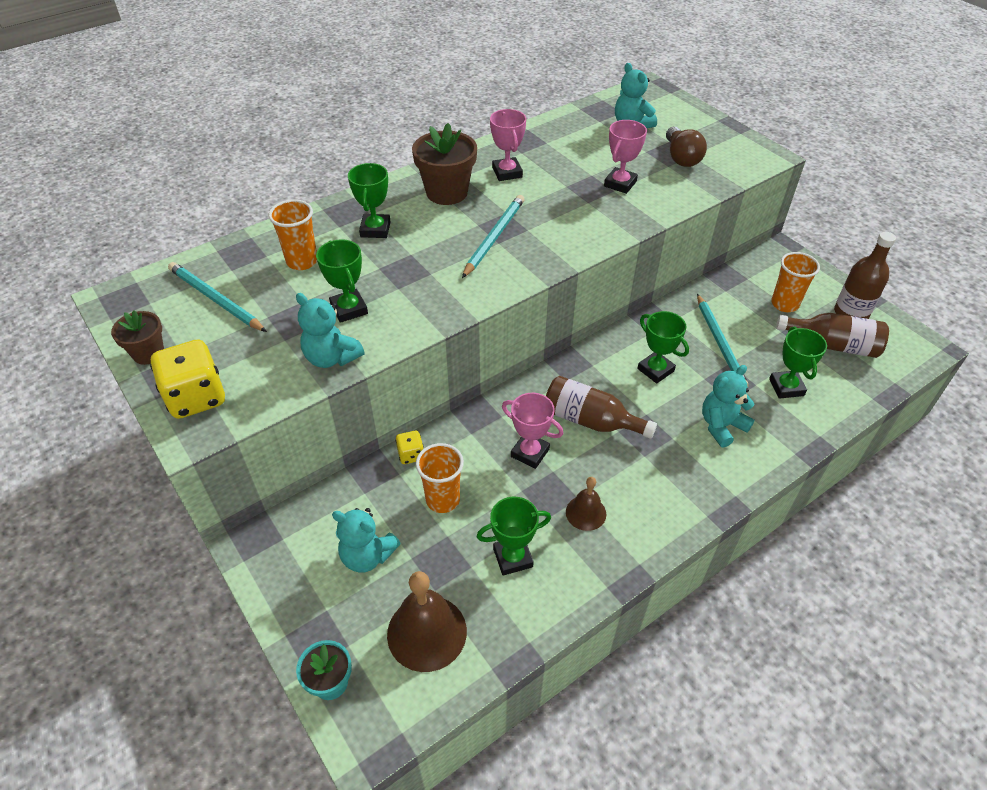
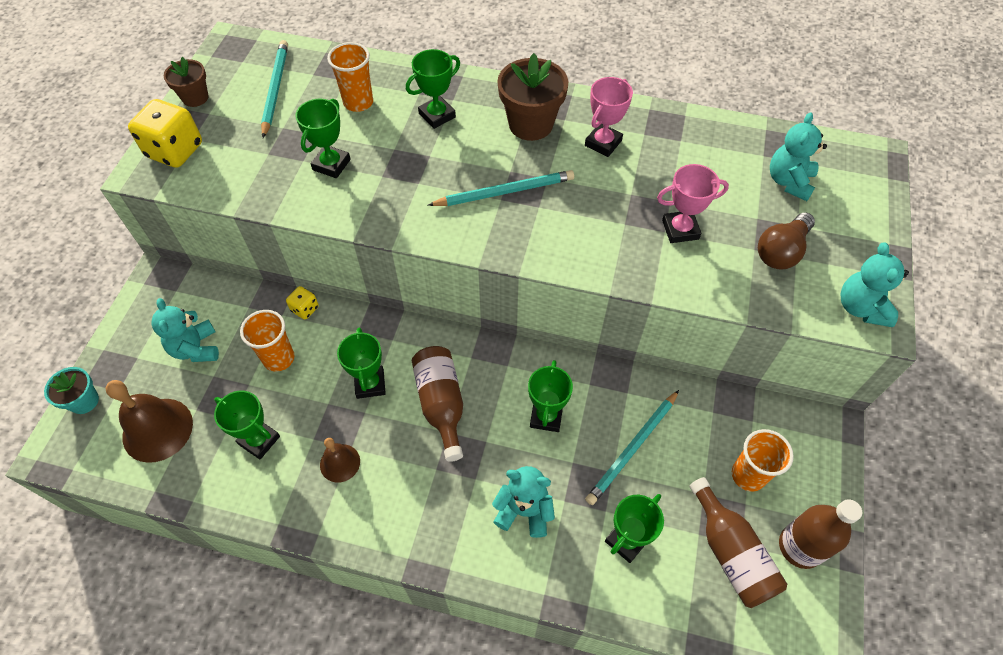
camera: 50 degrees right, 10 degrees up
turquoise teddy bear [296,293,365,368] -> turquoise teddy bear moved to [841,243,909,327]
pink trophy [502,393,563,469] -> green trophy [337,327,386,399]

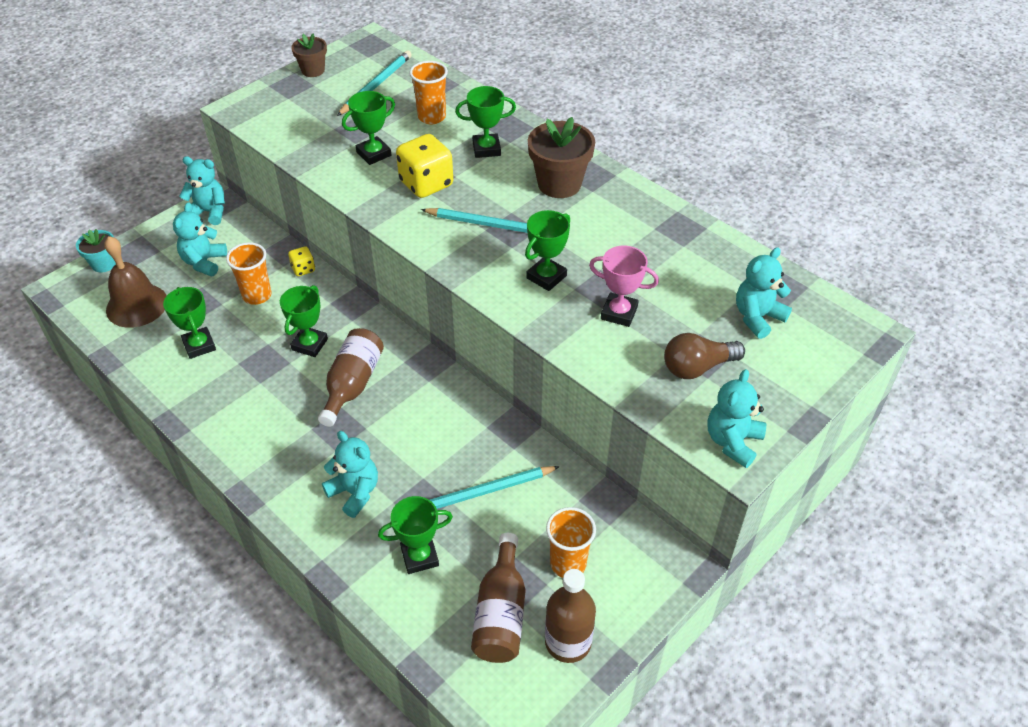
camera: 30 degrees right, 10 degrees down
yellow dice [128,99,202,168] -> yellow dice moved to [396,134,453,198]
brown bell [320,438,360,483] -> none
green trophy [528,360,573,432] -> green trophy moved to [525,210,570,291]
pink trophy [585,77,633,157] -> none
none -> turquoise teddy bear [179,156,225,225]

